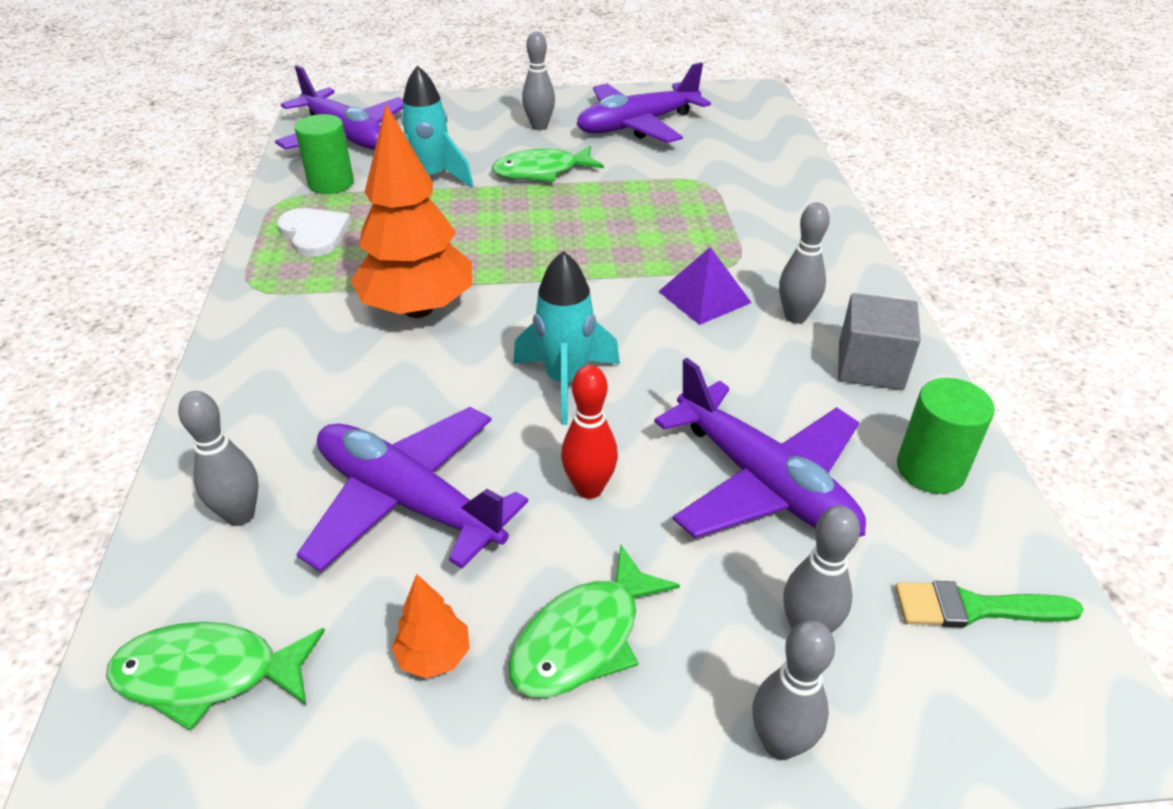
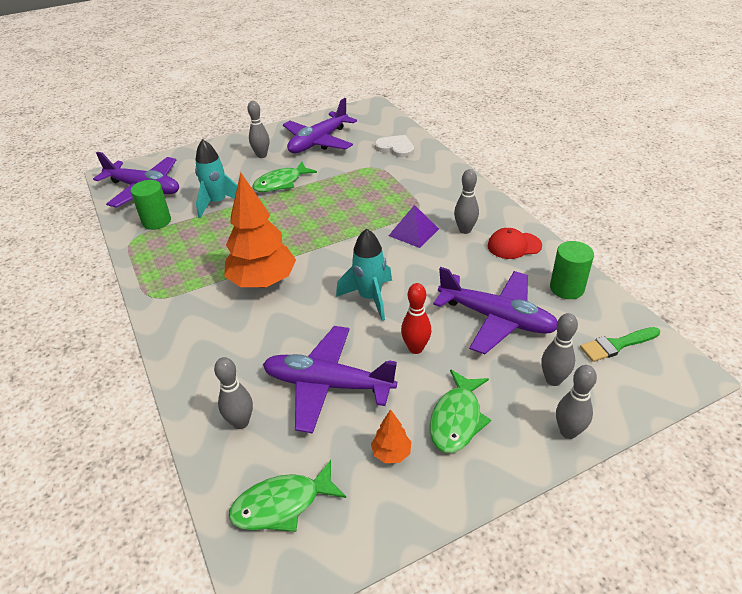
camera: 20 degrees left, 0 degrees up
white heart [277,208,351,257] -> white heart moved to [375,135,414,157]
grey cube [838,293,921,390] -> red cap [487,228,542,259]

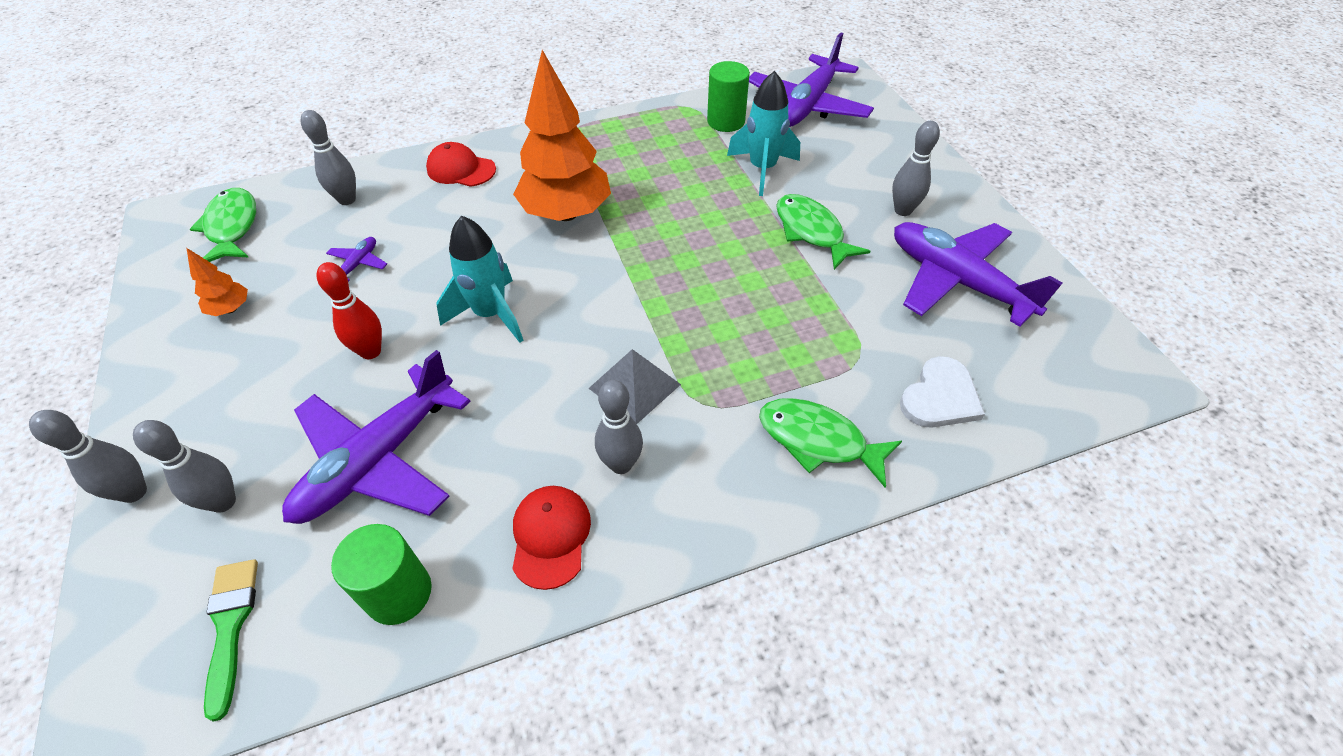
camera: 95 degrees right, 10 degrees up
purple plane [263,326,397,434] -> purple plane [326,237,387,282], size x0.41
purple pyramid [389,205,439,248] -> grey pyramid [589,349,681,424]
green fish [430,369,491,453] -> green fish moved to [759,398,902,488]
none -> red cap [426,142,496,187]

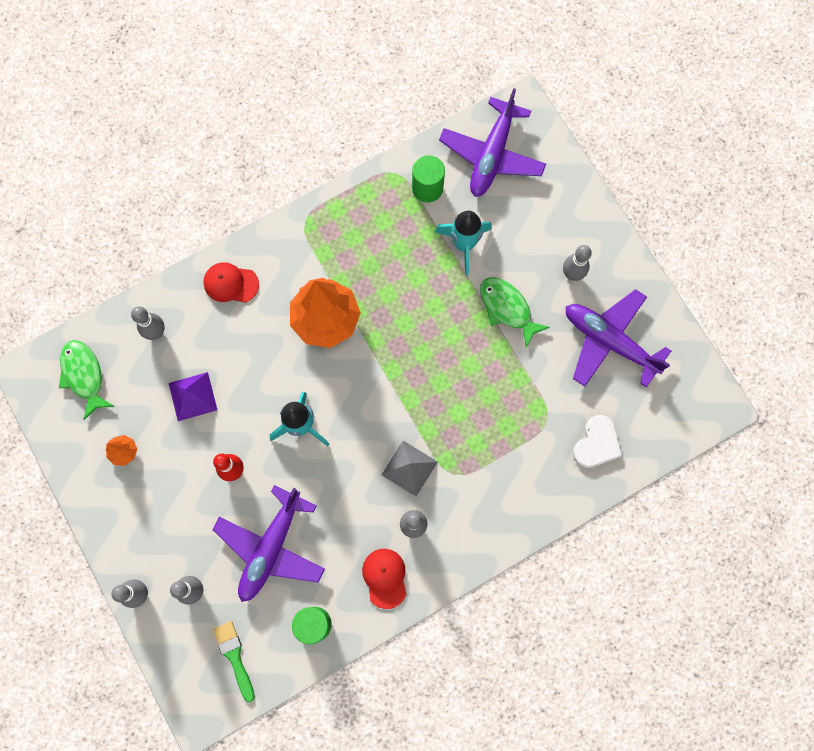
camera: 10 degrees left, 25 degrees up
purple plane [326,237,387,282] -> purple pyramid [169,372,217,421]
green fish [759,398,902,488] -> none

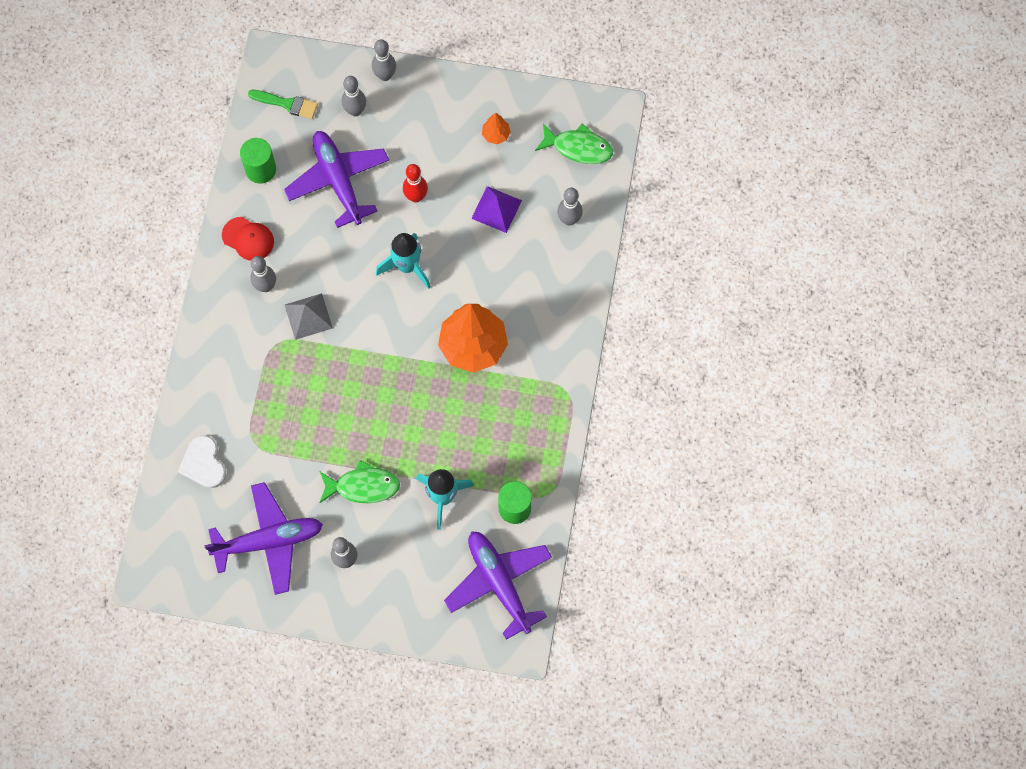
camera: 130 degrees right, 5 degrees down
red cap [203,262,259,303] -> none

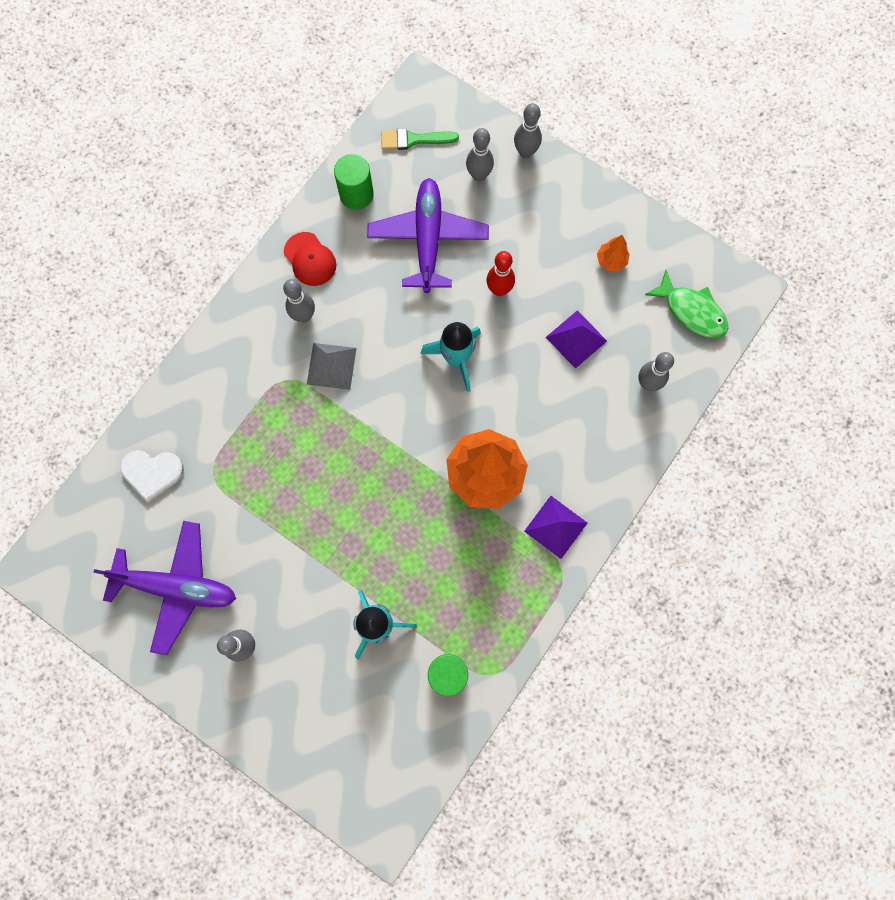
camera: 25 degrees right, 5 degrees up
white heart [178,435,226,488] -> white heart turned 90 degrees counterclockwise [120,450,184,502]
green brush [248,90,318,119] -> green brush turned 135 degrees clockwise [381,128,459,150]
green fish [320,460,400,503] -> none
purple plane [444,532,552,640] -> none
none -> purple pyramid [524,496,587,559]

